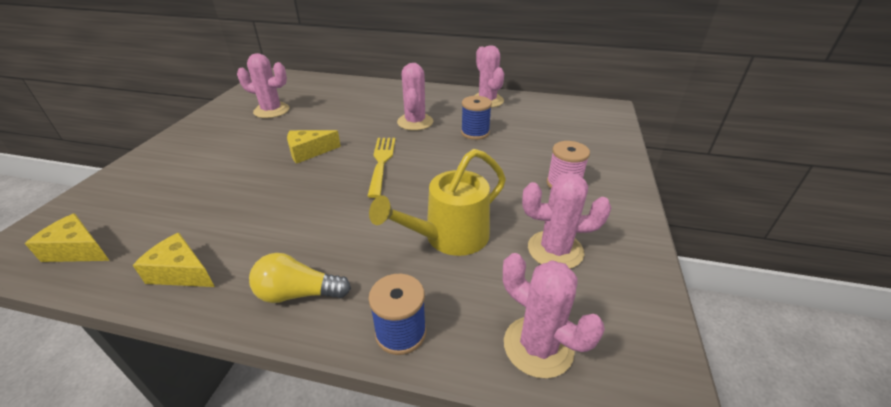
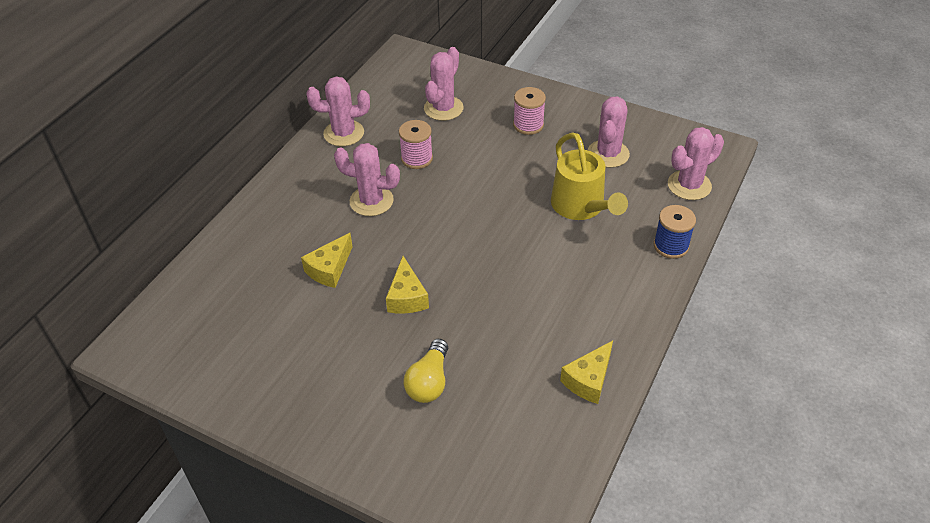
camera: 75 degrees left, 10 degrees up
yellow cheese [25,213,110,262] -> yellow cheese moved to [301,233,353,288]
pink cactus [237,53,290,118] -> pink cactus moved to [424,47,464,121]
yellow light bulb [249,253,351,303] -> yellow light bulb moved to [404,339,448,403]
yellow fork [368,138,395,198] -> none
blue spool [461,96,492,140] -> pink spool [399,120,433,169]

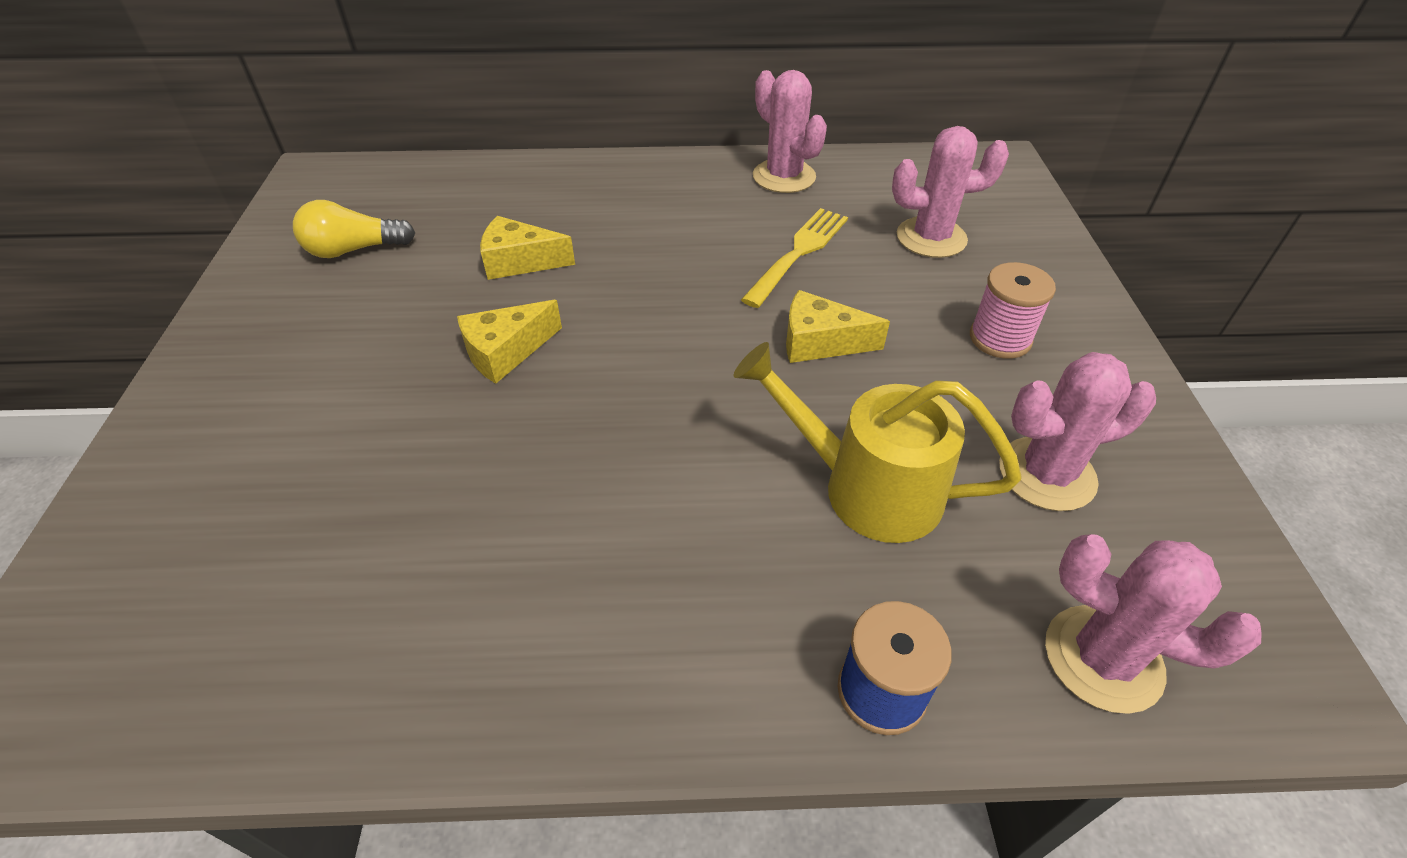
camera: 60 degrees right, 0 degrees up
pink cactus [334,143,400,216] -> none
pink spool [399,120,433,169] -> yellow fork [741,208,848,308]
yellow light bulb [404,339,448,403] -> yellow light bulb moved to [293,200,415,258]
yellow watering can [551,132,628,220] -> yellow watering can turned 75 degrees clockwise [733,342,1022,543]
yellow cheese [560,341,613,404] -> yellow cheese moved to [786,290,890,363]

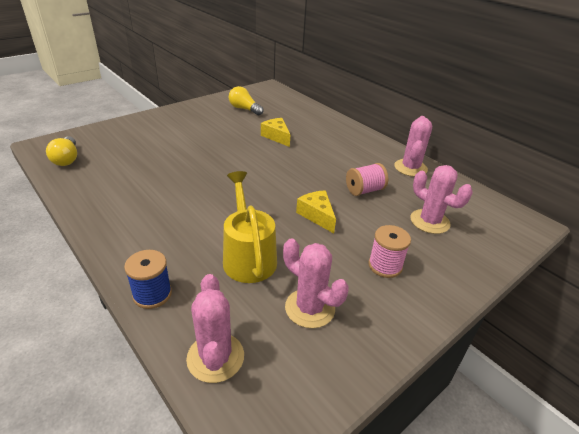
camera: 50 degrees right, 10 degrees down
yellow cheese [457,300,562,383] -> none
yellow fork [741,208,848,308] -> pink spool [346,163,388,196]
none -> yellow light bulb [46,136,77,166]

